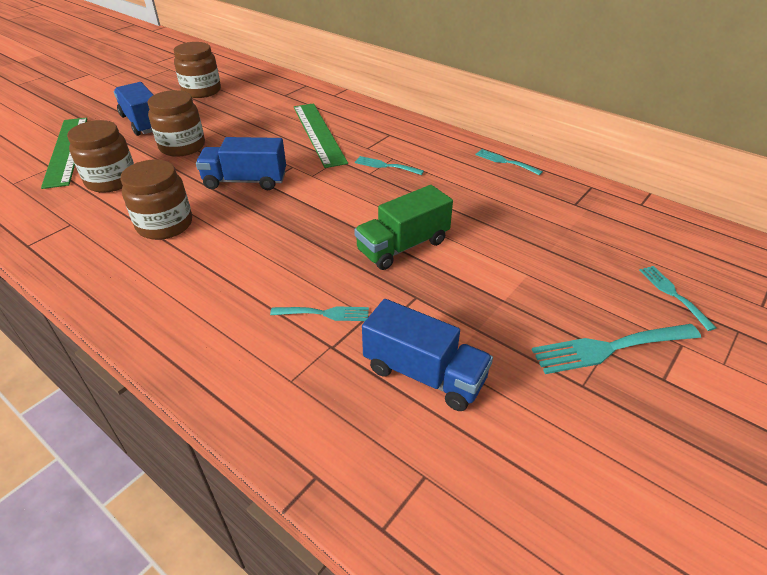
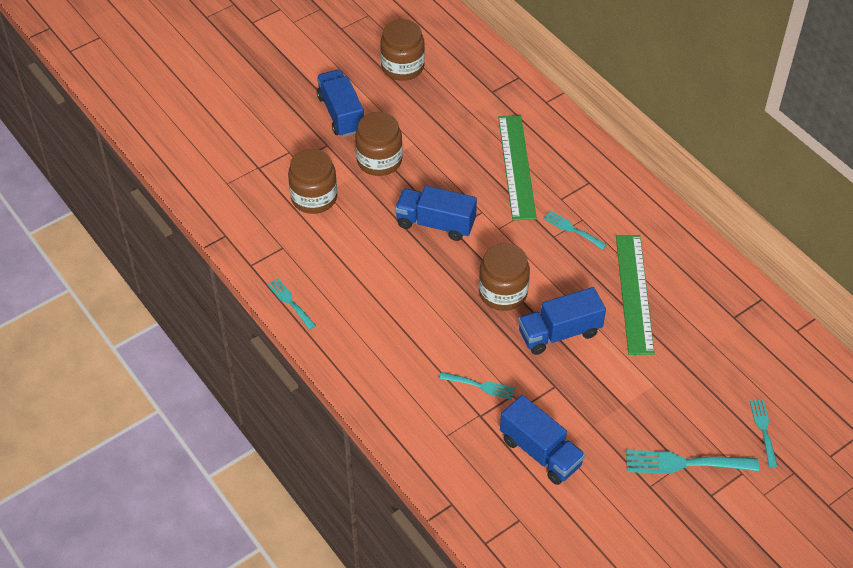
camera: 15 degrees right, 10 degrees up
green ruler [41,117,87,189] -> green ruler moved to [616,235,655,355]
brown jar [120,159,192,240] -> brown jar moved to [479,243,530,311]
green truck [354,185,453,270] -> blue truck [518,287,606,355]
turquoise fork [475,149,543,175] -> turquoise fork moved to [267,278,316,330]

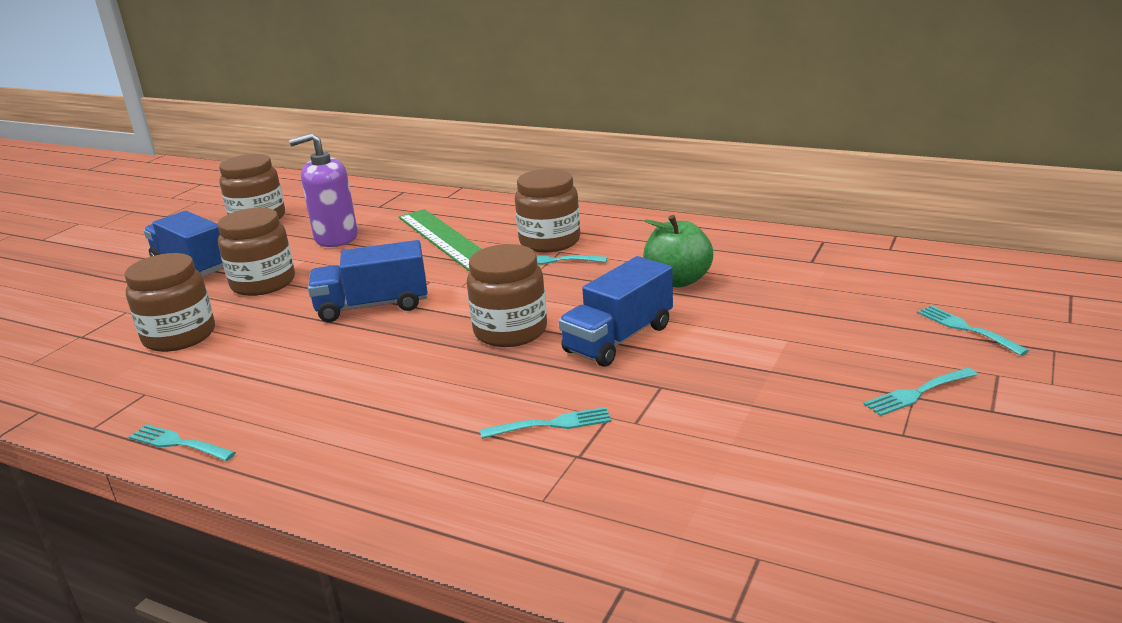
camera: 25 degrees left, 25 degrees down
blue truck [500,395,585,485] -> none
green ruler [616,235,655,355] -> green apple [643,215,713,287]
turquoise fork [626,450,759,474] -> turquoise fork [863,368,977,416], size x0.60
none -> purple soap dispenser [289,133,358,247]
none -> brown jar [515,169,580,252]

